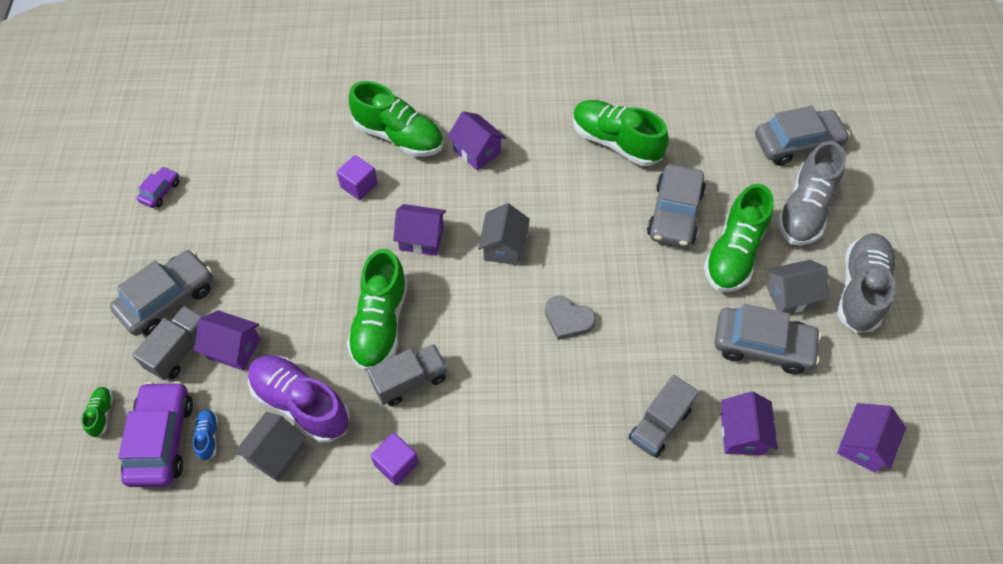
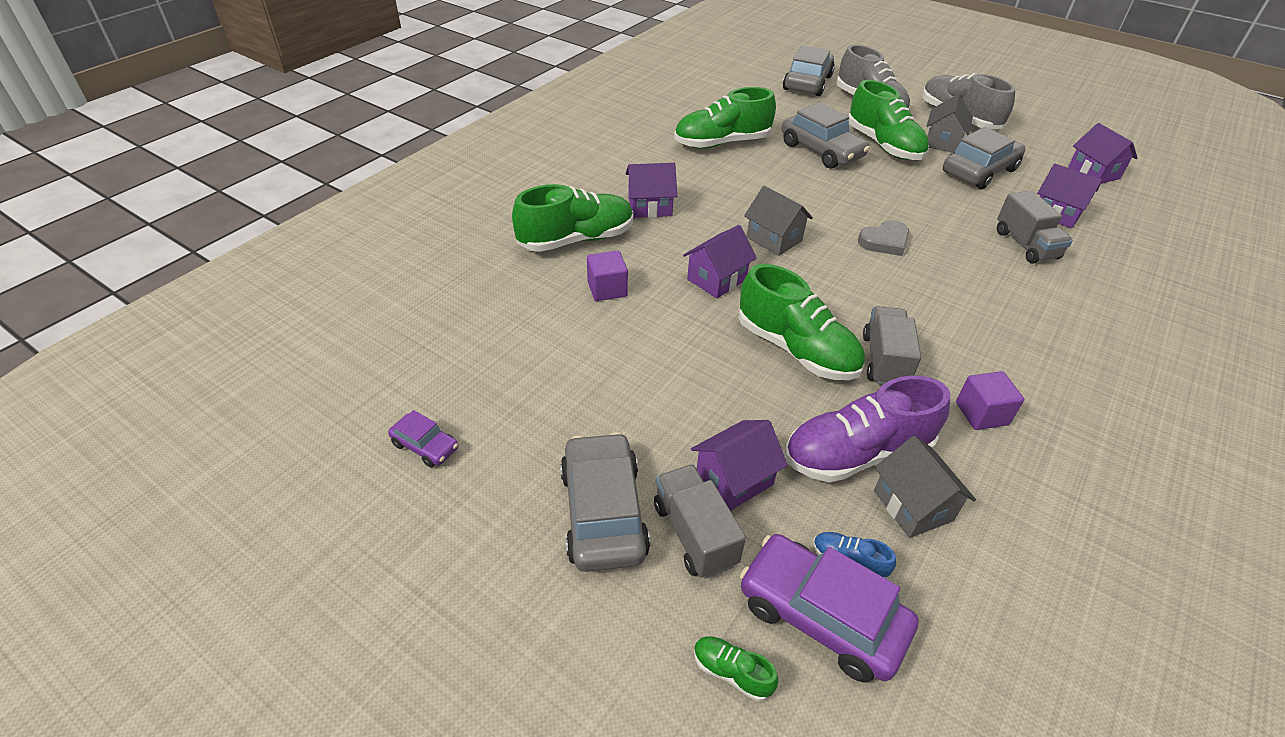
camera: 55 degrees left, 15 degrees down
purple car [137,167,179,208] -> purple car turned 150 degrees clockwise [388,410,458,468]

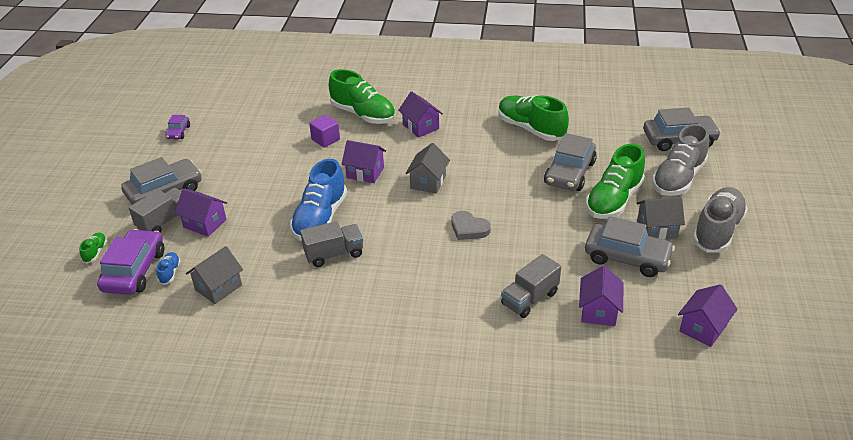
camera: 65 degrees right, 5 degrees down
green shoe [738,264,865,380] -> blue shoe [290,159,347,241]
purple shoe [785,376,950,482] -> none
purple cube [956,371,1024,430] -> none

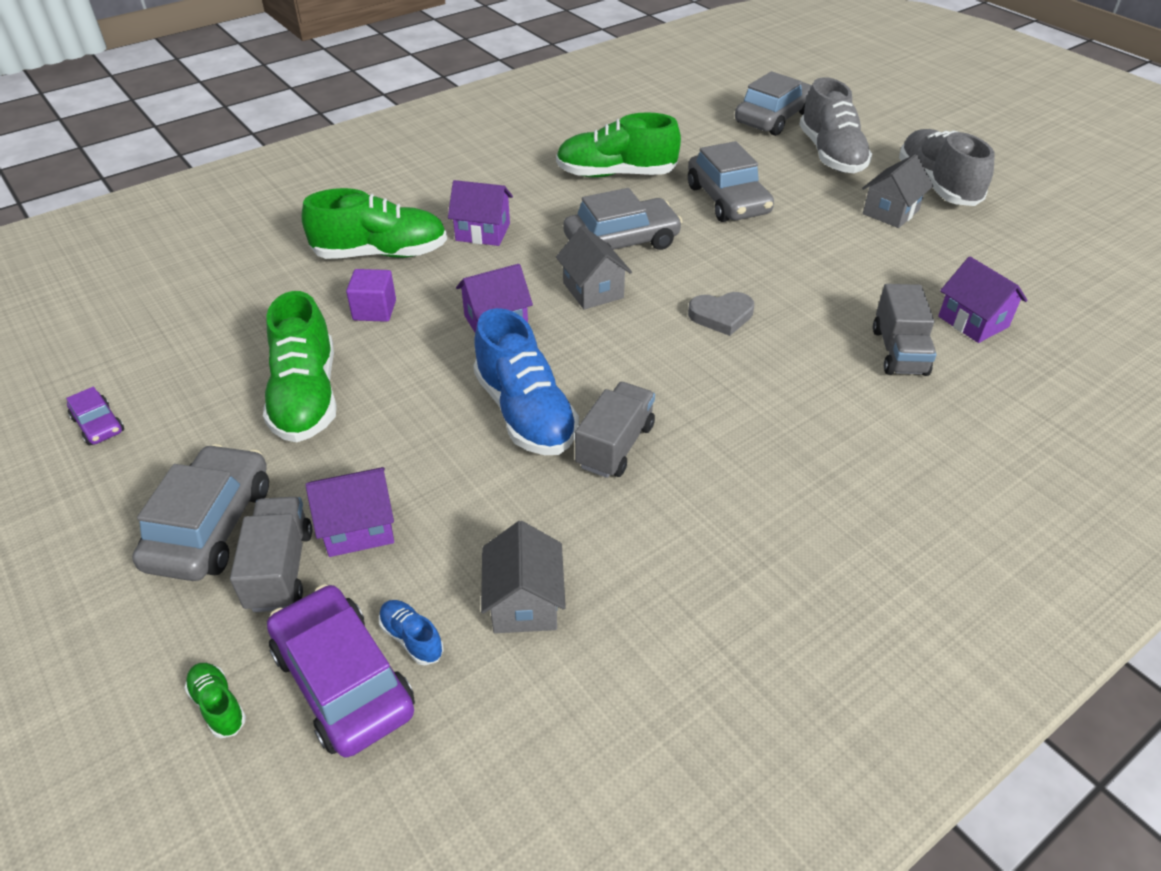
camera: 45 degrees left, 5 degrees up
grey car [585,216,675,277] -> grey car moved to [563,188,683,250]
green shoe [586,144,645,219] -> green shoe moved to [263,291,337,442]
purple house [678,284,738,347] -> none

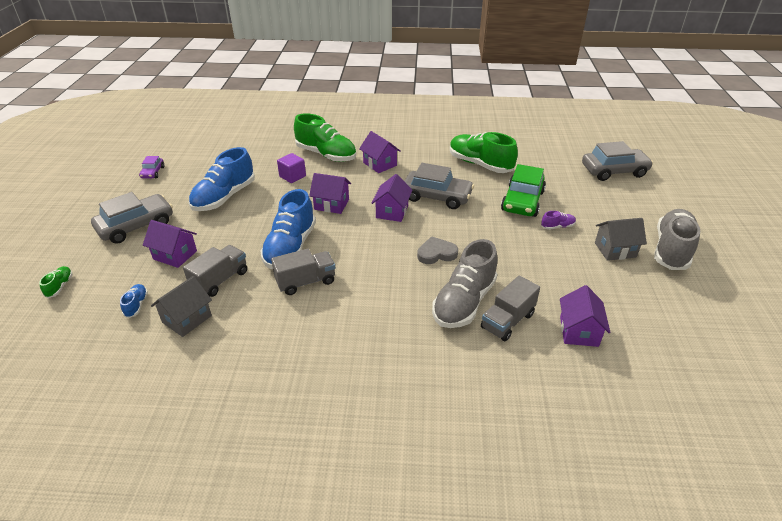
camera: 40 degrees right, 5 degrees down
grey truck [230,497,312,612] -> grey truck moved to [183,245,247,297]
green shoe [263,291,337,442] -> blue shoe [189,147,255,211]
purple car [267,584,415,757] -> none
grey house [556,226,632,310] -> purple house [372,174,412,222]
grey car [688,141,774,222] -> green car [501,164,546,217]
grey heart [688,292,754,336] -> grey heart turned 135 degrees clockwise [417,236,458,264]
grey shoe [799,77,872,173] -> grey shoe moved to [432,239,497,328]
none -> purple shoe [541,211,576,230]

